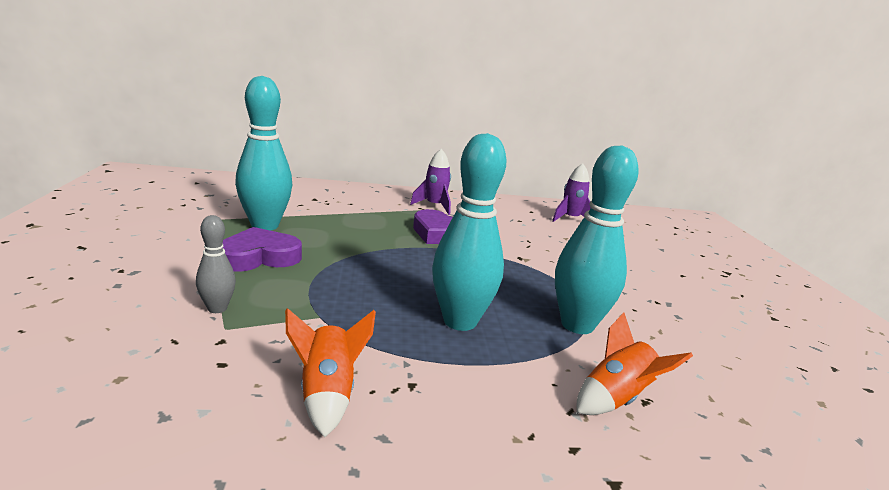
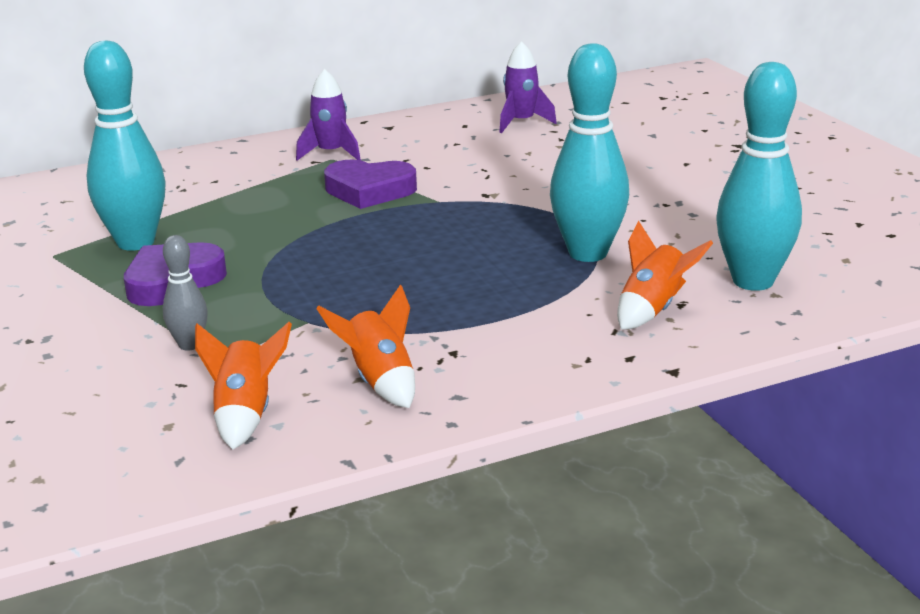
camera: 15 degrees left, 5 degrees up
turquoise bowling pin [432,133,506,331] -> turquoise bowling pin moved to [716,62,802,291]
none -> orange rocket [195,322,292,450]

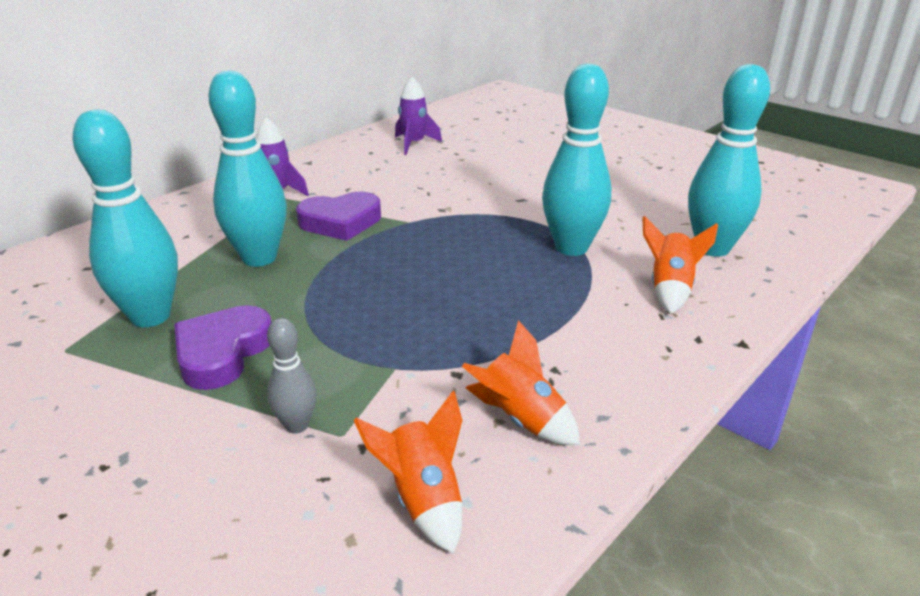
camera: 25 degrees left, 5 degrees up
none -> turquoise bowling pin [209,71,287,267]

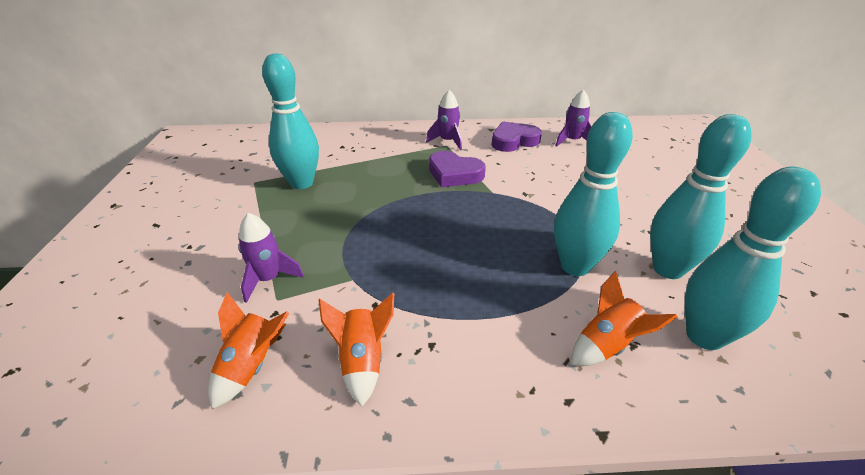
camera: 45 degrees right, 5 degrees up
purple heart [174,305,272,390] -> purple heart moved to [491,122,542,152]
turquoise bowling pin [209,71,287,267] -> turquoise bowling pin moved to [650,114,752,279]
grey bowling pin [267,318,316,434] -> purple rocket [238,213,304,303]

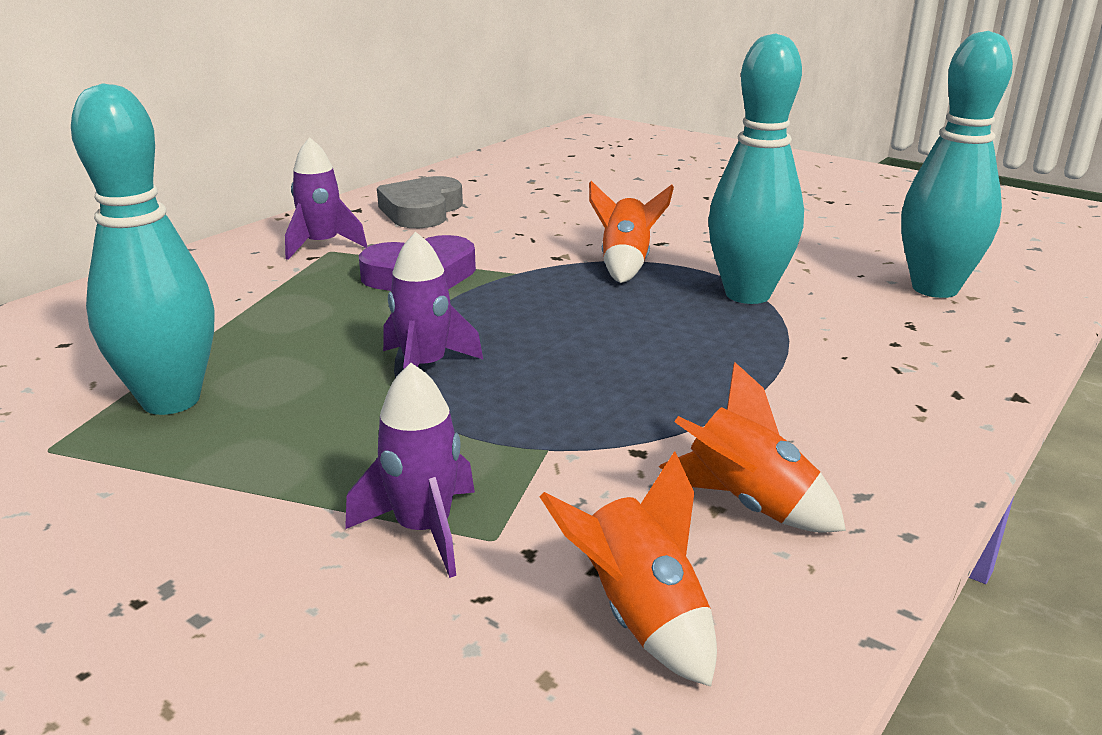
camera: 50 degrees left, 10 degrees down
purple heart [491,122,542,152] -> grey heart [377,176,463,228]
purple rocket [555,89,592,147] -> purple rocket moved to [383,232,483,370]
orange rocket [571,271,677,366] -> orange rocket moved to [589,181,674,283]
turquoise bowling pin [650,114,752,279] -> none

